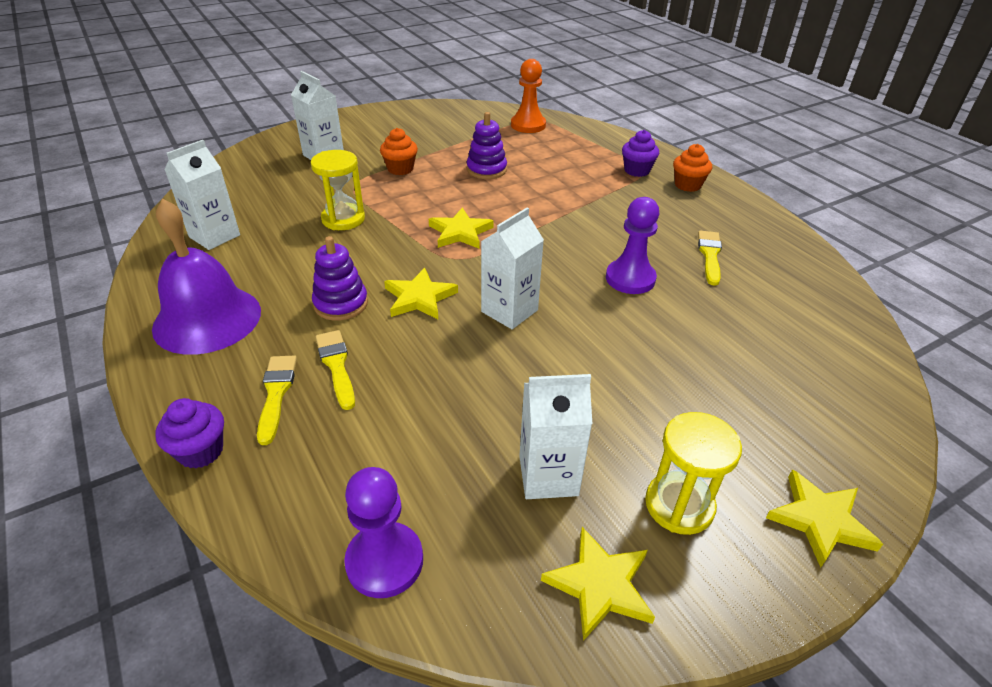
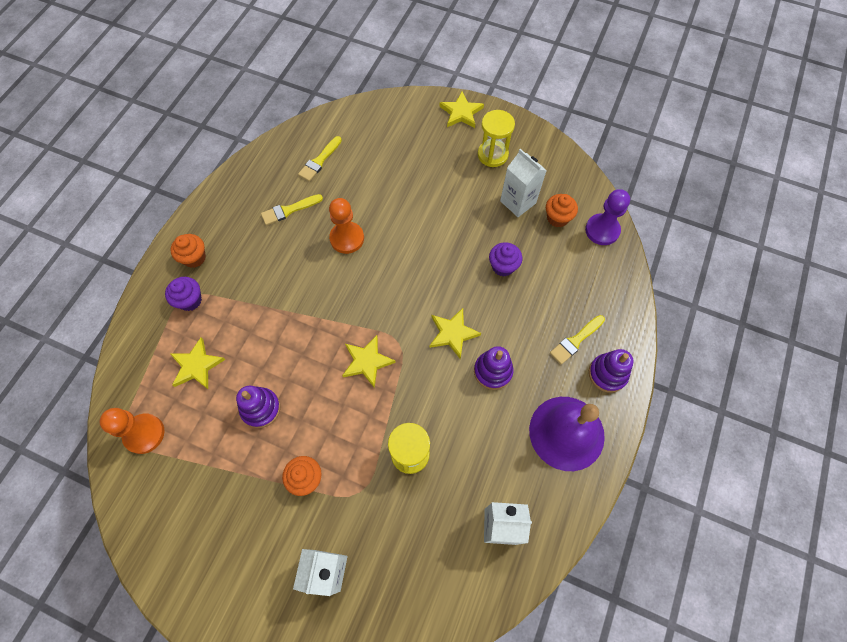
camera: 125 degrees left, 25 degrees up
purple cupcake [155,398,224,469] -> purple cupcake moved to [489,242,523,276]
yellow brush [315,330,355,410] -> yellow brush moved to [298,136,342,181]
white carton [481,208,544,329] -> none
yellow star [541,527,655,641] -> yellow star moved to [170,338,225,389]
purple pawn [606,197,659,294] -> orange pawn [329,198,364,254]
none -> orange cupcake [546,194,578,227]
none -> purple stacking toy [589,349,634,393]

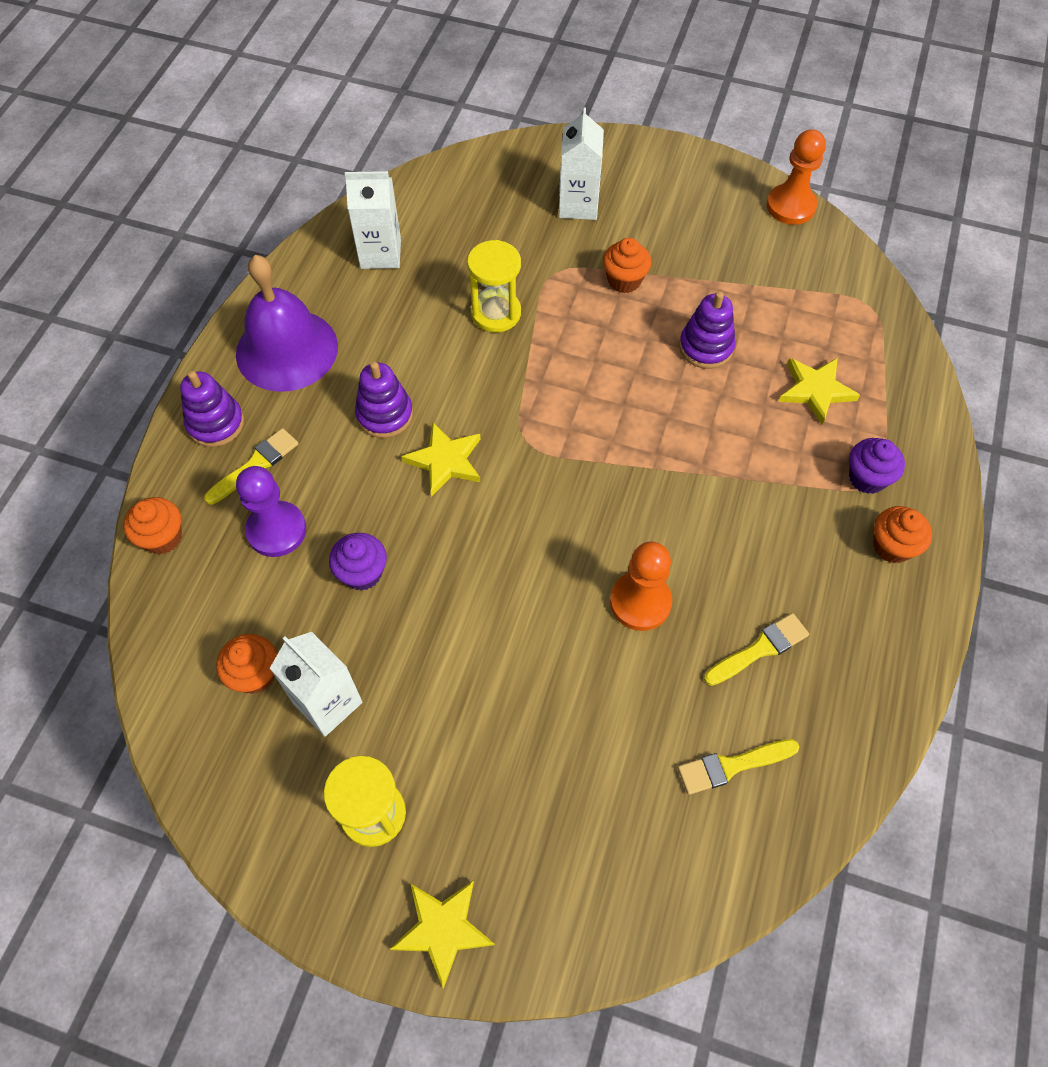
camera: 175 degrees right, 5 degrees down
orange pawn [100,408,164,454] -> orange pawn moved to [767,129,826,225]
yellow brush [298,136,342,181] -> yellow brush turned 135 degrees counterclockwise [678,739,799,795]
yellow star [342,335,396,388] -> none
purple pawn [585,189,630,245] -> purple pawn moved to [236,466,306,557]
none -> orange cupcake [123,497,182,555]

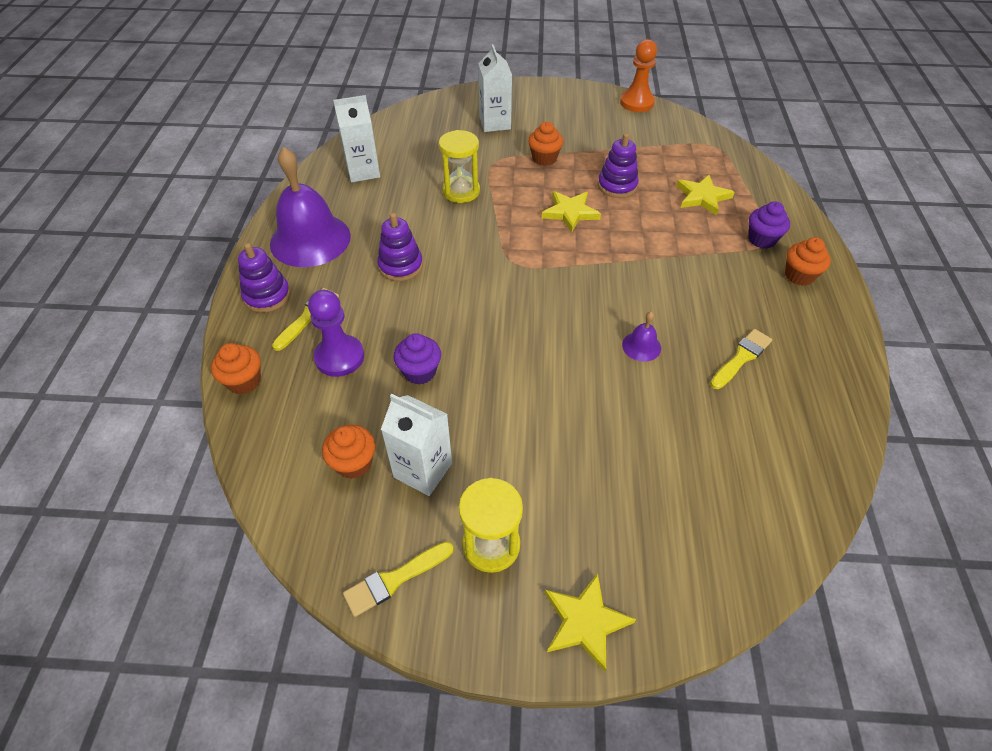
camera: 15 degrees left, 10 degrees down
yellow star [401,421,480,497] -> yellow star moved to [542,191,601,233]
orange pawn [610,542,672,631] -> purple bell [622,311,661,362]
yellow brush [678,739,799,795] -> yellow brush moved to [343,541,454,617]

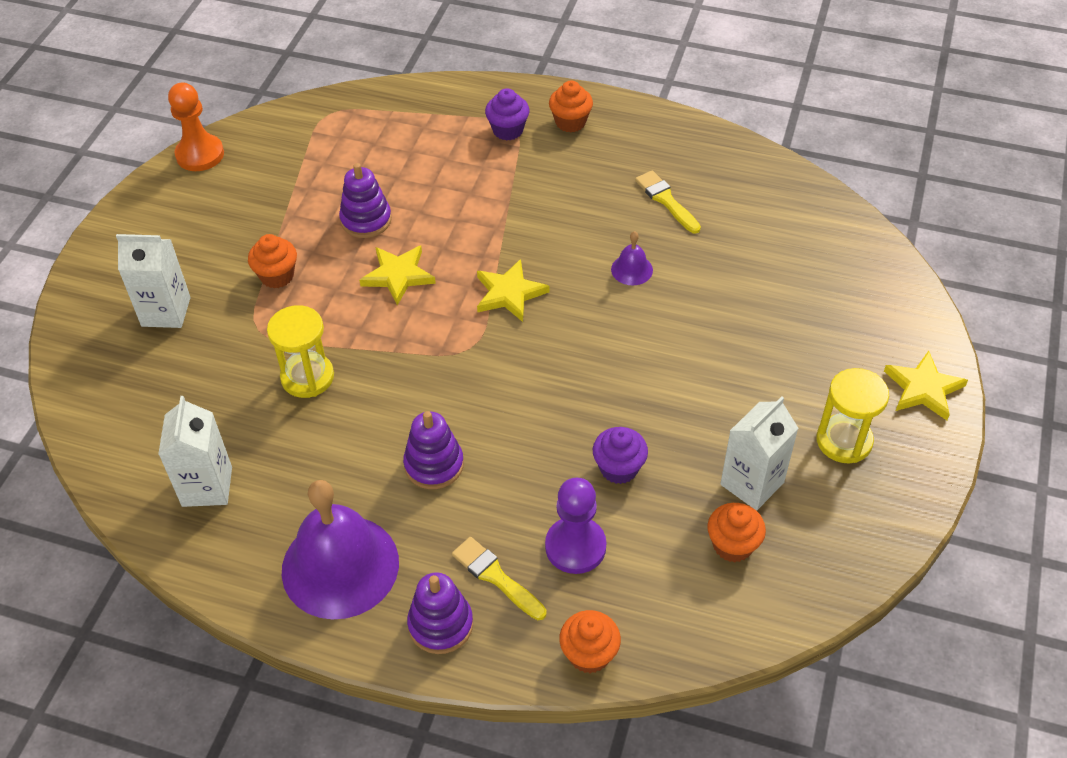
camera: 75 degrees left, 0 degrees up
yellow brush [343,541,454,617] -> none
yellow star [676,175,735,216] -> yellow star moved to [477,259,549,322]

